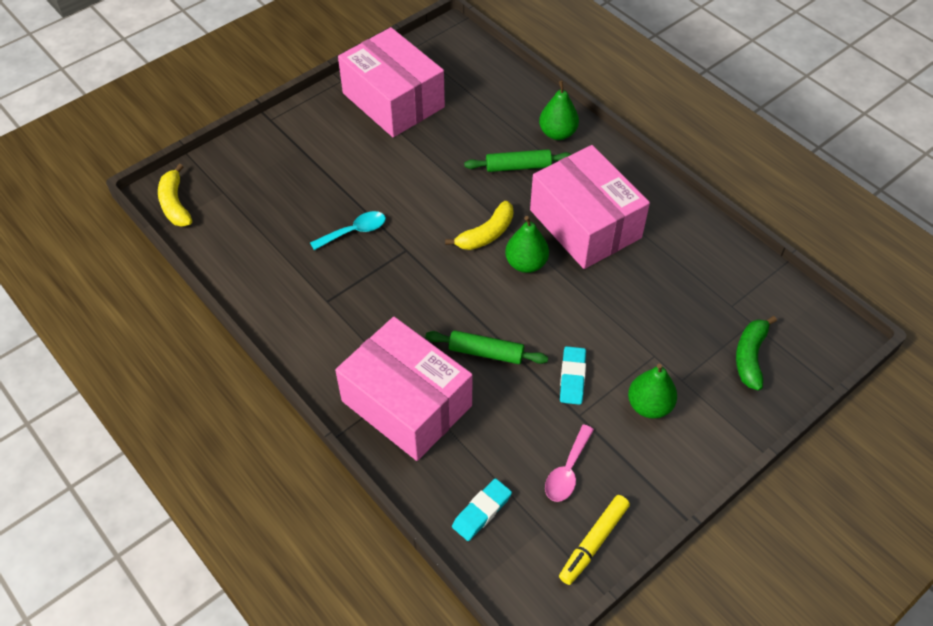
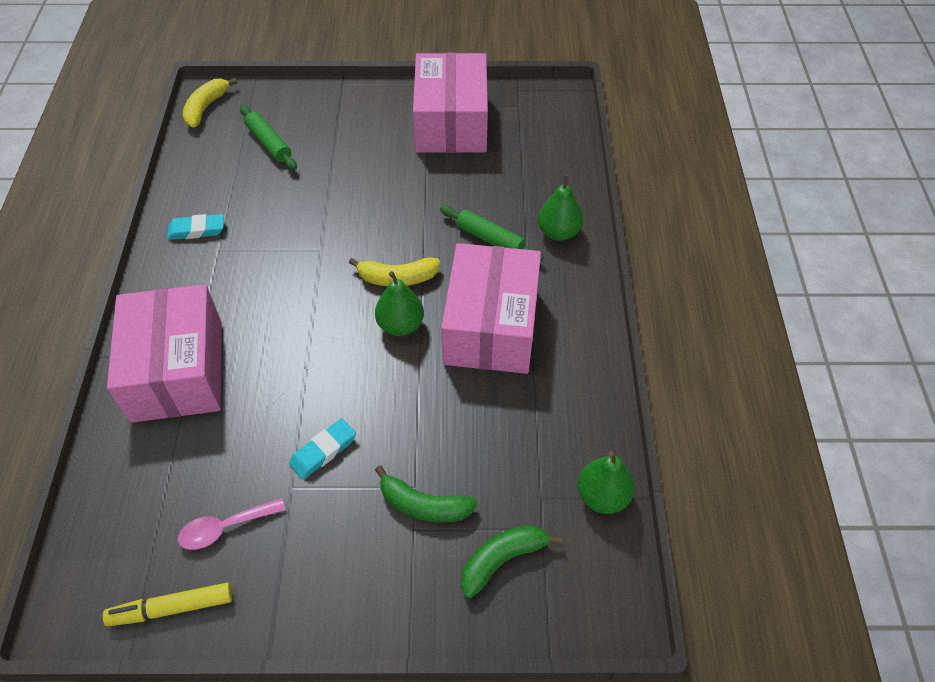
camera: 40 degrees right, 0 degrees up
turquoise spoon [310,211,386,250] -> none
green rolling pin [425,330,548,364] -> green rolling pin moved to [240,105,297,170]
turquoise eraser [452,478,512,541] -> turquoise eraser moved to [167,214,224,240]
green pear [628,364,677,419] -> green pear moved to [578,451,635,514]
none -> green banana [375,465,477,523]

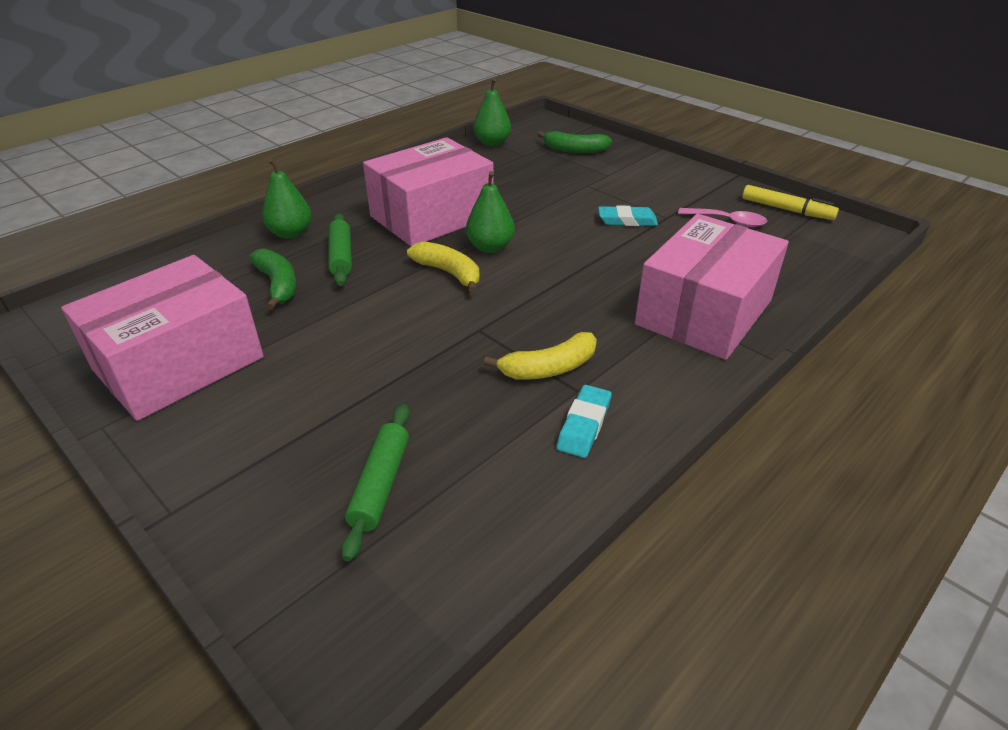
camera: 135 degrees left, 15 degrees down
turquoise eraser [167,214,224,240] -> turquoise eraser turned 75 degrees clockwise [557,385,611,458]
yellow banana [182,78,237,128] -> yellow banana moved to [484,332,597,380]
green banana [375,465,477,523] -> green banana moved to [249,248,297,310]

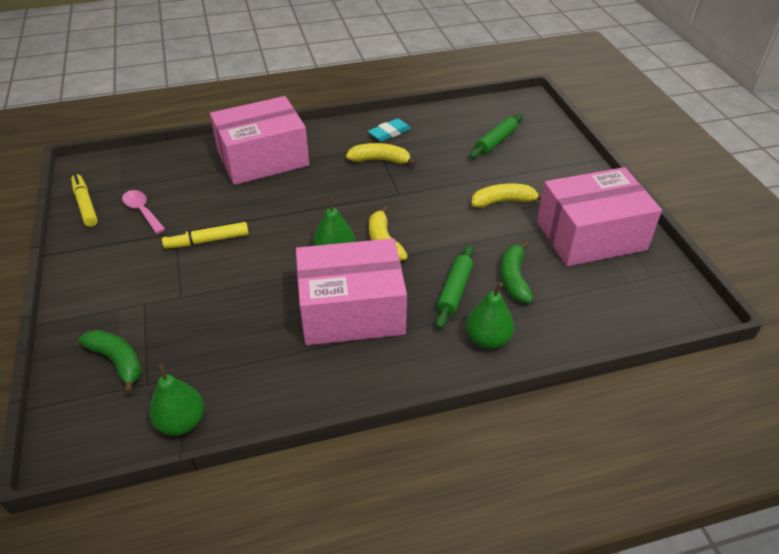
camera: 150 degrees left, 5 degrees up
turquoise eraser [598,205,658,226] -> yellow marker [162,222,249,249]
none -> yellow banana [472,184,542,208]

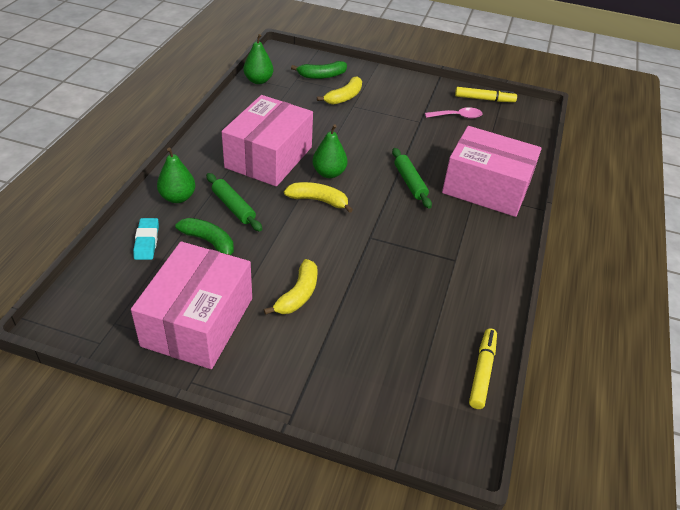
camera: 120 degrees right, 0 degrees up
yellow marker [162,222,249,249] -> yellow marker moved to [469,328,497,409]
pink box [210,96,309,185] -> pink box turned 75 degrees counterclockwise [442,126,542,217]
yellow banana [346,143,417,166] -> yellow banana moved to [317,76,362,105]
turquoise eraser [368,118,411,142] -> turquoise eraser moved to [133,218,159,260]
green rolling pin [469,114,523,158] -> green rolling pin moved to [392,148,432,209]

